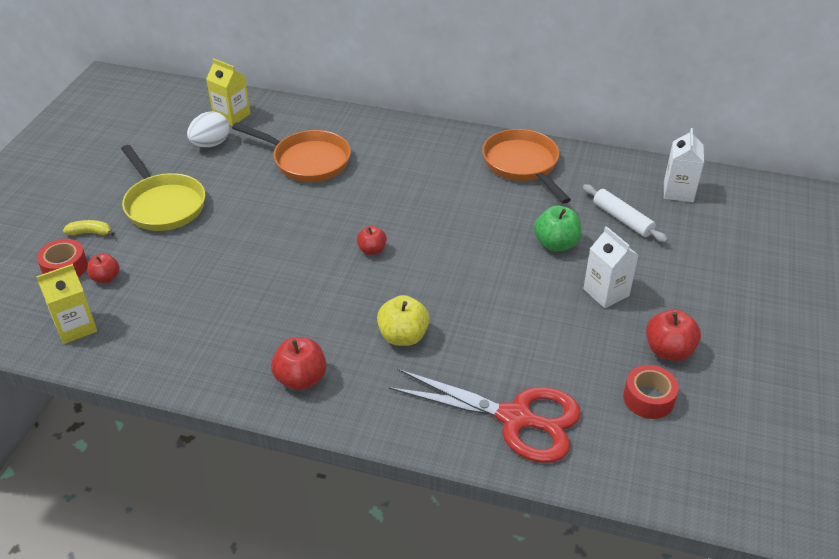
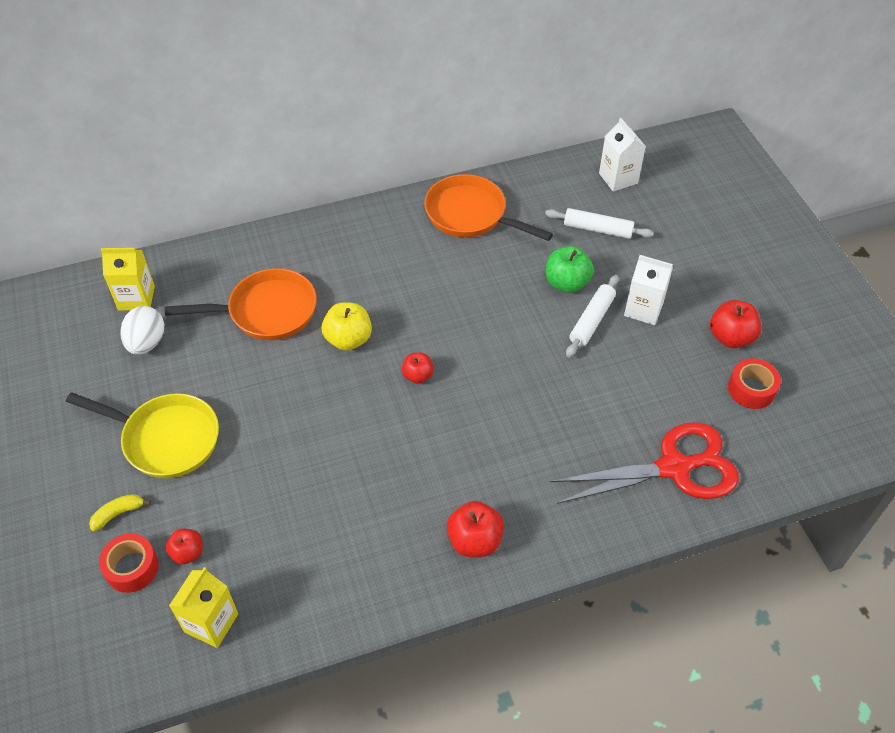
camera: 35 degrees left, 10 degrees up
yellow apple [377,295,430,346] -> yellow apple moved to [322,302,372,351]
none -> white rolling pin [566,275,619,358]

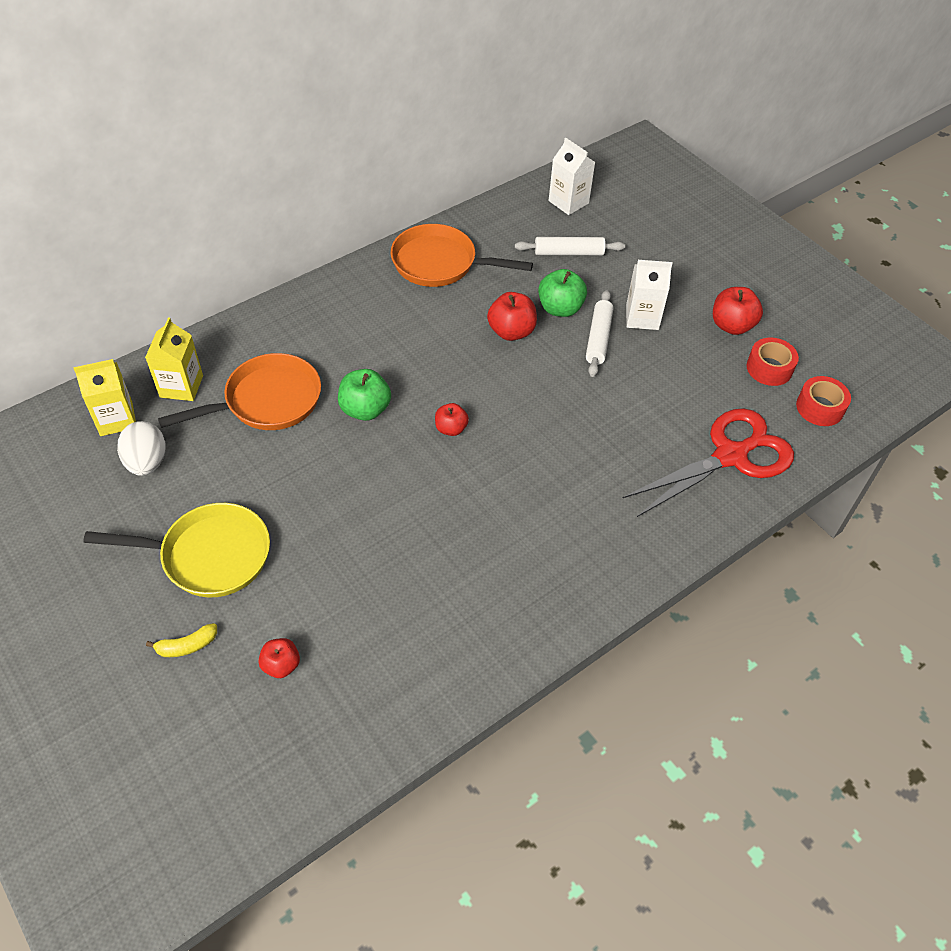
camera: 20 degrees left, 0 degrees up
yellow banana [89,494,151,531] -> yellow banana turned 150 degrees counterclockwise [146,623,217,657]
red tape [99,534,159,593] -> red tape moved to [796,376,851,426]
yellow carton [169,567,238,648] -> yellow carton moved to [145,317,203,401]
yellow apple [322,302,372,351] -> green apple [338,369,391,421]
red apple [447,501,504,557] -> red apple moved to [487,292,537,341]

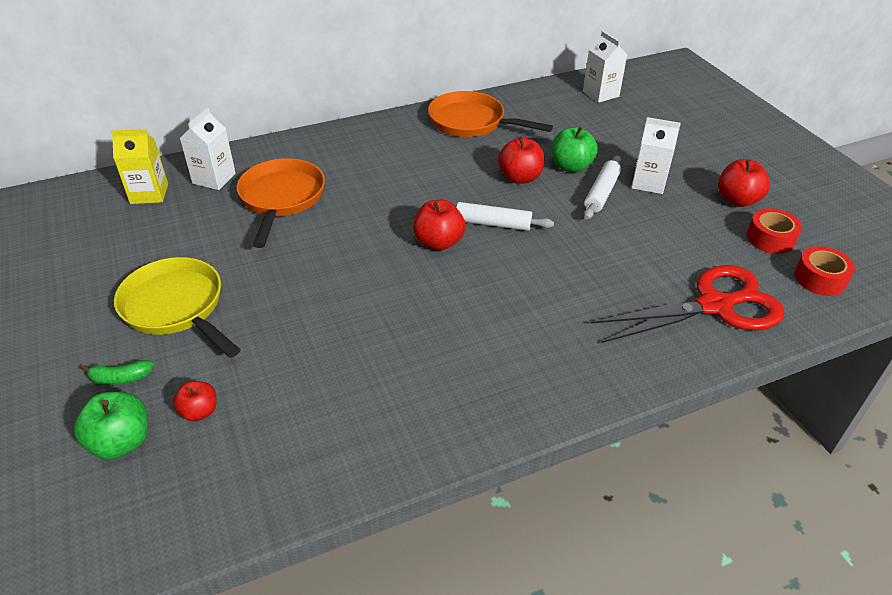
camera: 15 degrees right, 10 degrees down
yellow pan [83,503,270,597] -> yellow pan turned 150 degrees counterclockwise [114,257,241,358]
white egg [117,421,166,476] -> none
yellow carton [145,317,203,401] -> white carton [179,108,236,190]
yellow banana [146,623,217,657] -> green banana [82,360,154,385]
orange pan [158,353,321,430] -> orange pan turned 75 degrees counterclockwise [236,158,325,248]
green apple [338,369,391,421] -> green apple moved to [73,392,148,460]
red apple [435,403,469,436] -> red apple [413,200,465,251], size x1.58
white rolling pin [515,237,625,255] -> white rolling pin moved to [456,202,554,231]

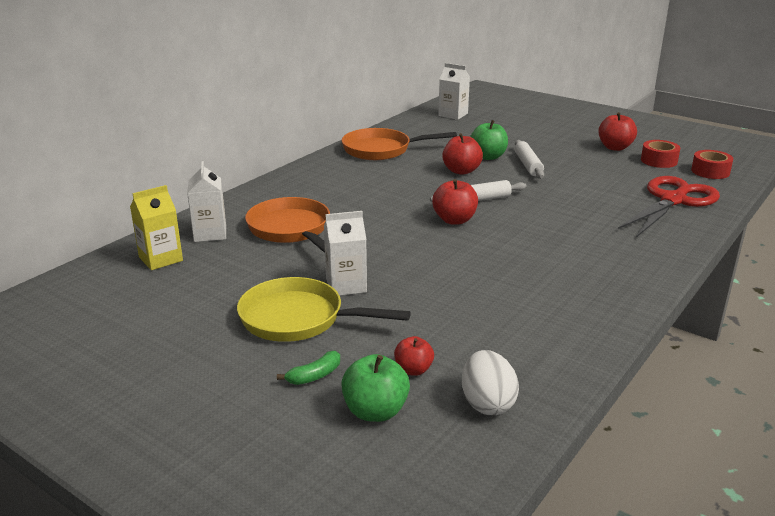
camera: 30 degrees left, 15 degrees down
white carton [631,117,681,194] -> white carton moved to [324,211,367,296]
none -> white egg [462,350,519,415]

